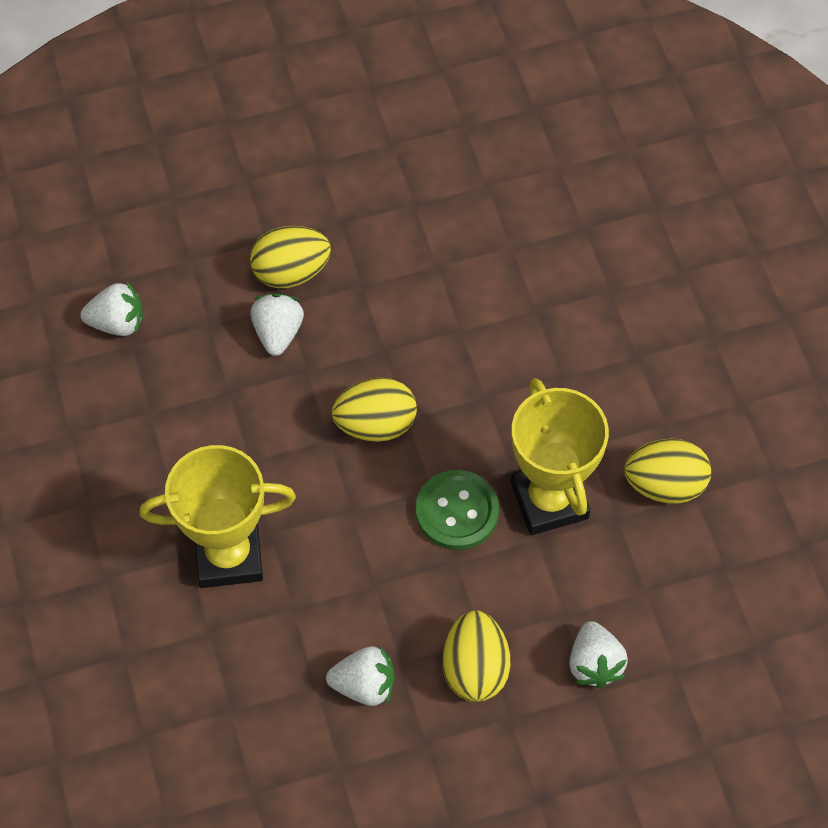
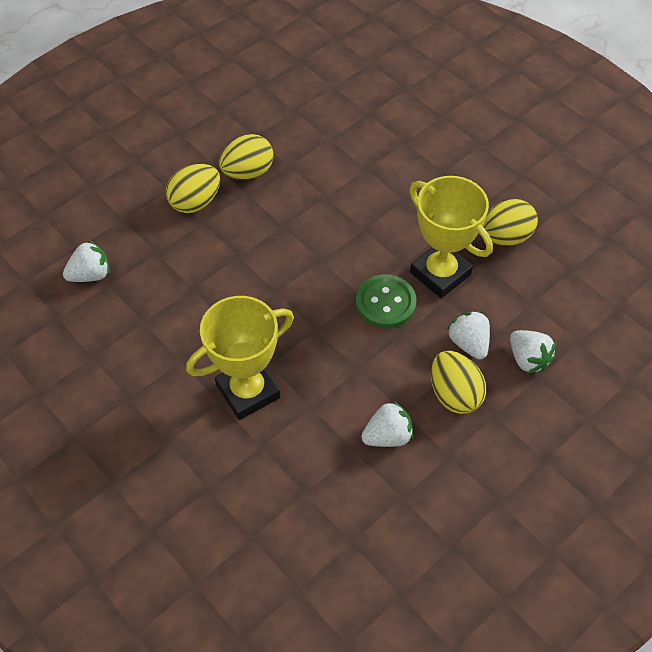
camera: 25 degrees left, 5 degrees down
white strawberry [250,293,304,356] -> white strawberry moved to [447,311,490,360]
yellow egg [332,377,417,442] -> yellow egg moved to [219,134,274,180]

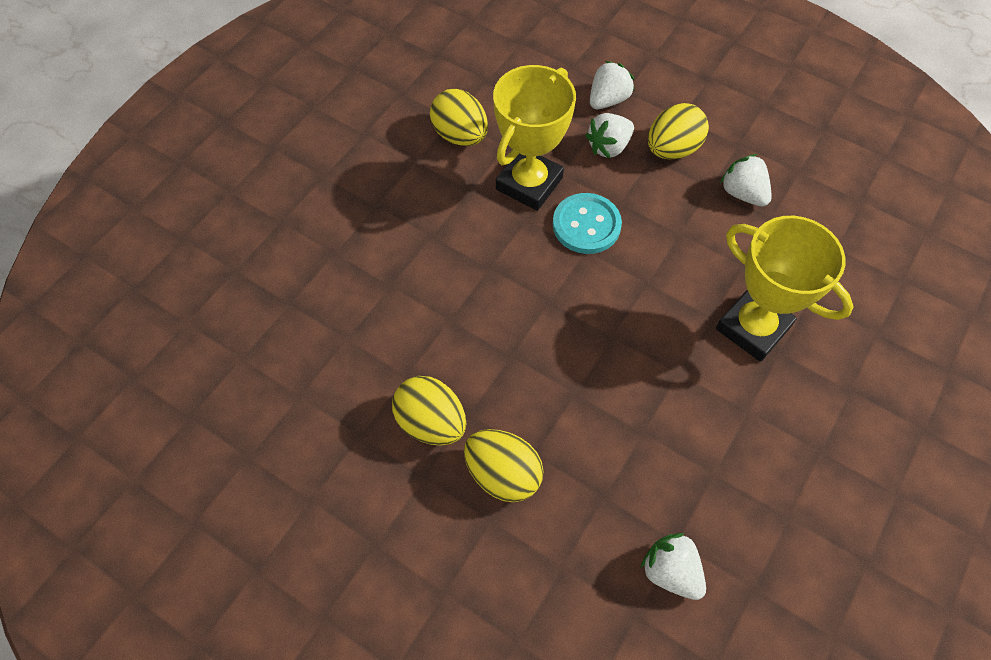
camera: 105 degrees left, 5 degrees up
green button [356,274,417,328] -> turquoise button [553,193,622,254]

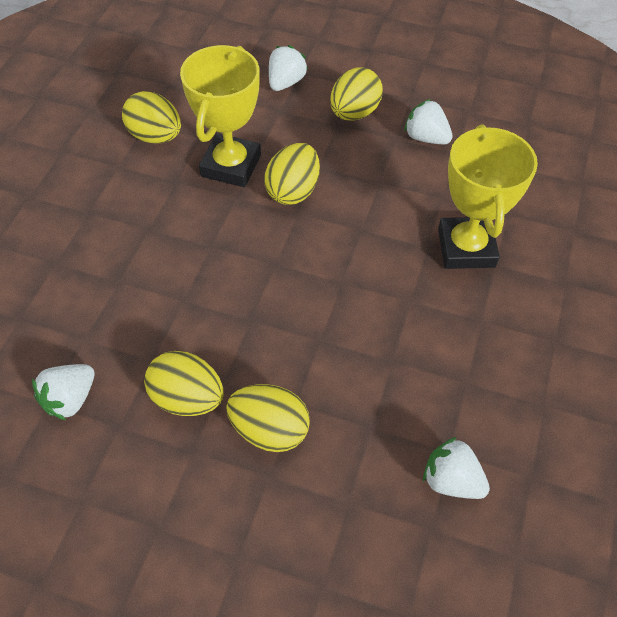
camera: 15 degrees left, 5 degrees down
turquoise button [553,193,622,254] -> yellow egg [264,143,320,205]
white strawberry [585,113,634,158] -> white strawberry moved to [32,364,95,421]
yellow trophy [716,216,853,362] -> yellow trophy turned 60 degrees clockwise [438,124,538,269]

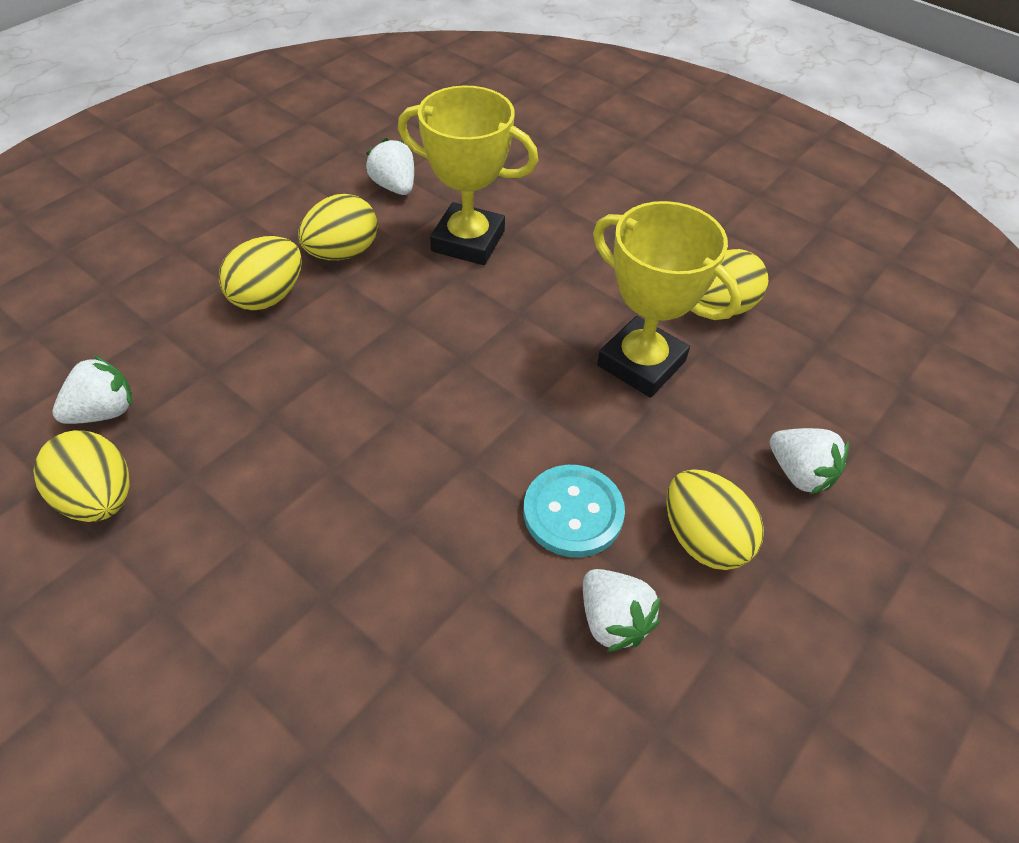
camera: 110 degrees right, 5 degrees down
yellow egg [264,143,320,205] -> yellow egg moved to [33,430,130,522]
white strawberry [404,99,453,144] -> white strawberry turned 90 degrees clockwise [583,569,661,652]
yellow trophy [438,124,538,269] -> yellow trophy moved to [398,85,538,265]
none -> turquoise button [523,465,625,557]

